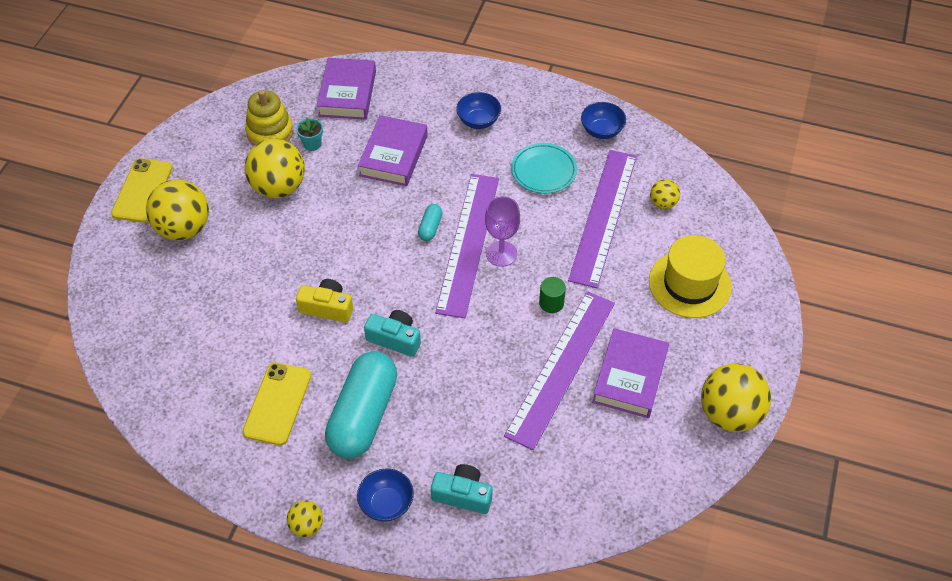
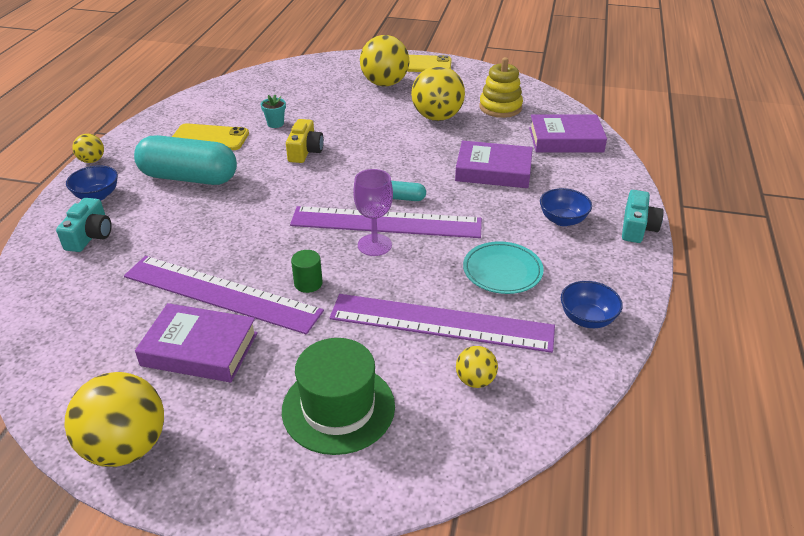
camera: 85 degrees right, 15 degrees down
turquoise flower pot [296,117,323,151] -> turquoise flower pot moved to [261,95,286,128]
turquoise camera [364,310,421,357] -> turquoise camera moved to [622,190,664,243]
yellow hat [649,235,732,318] -> green hat [282,338,395,455]

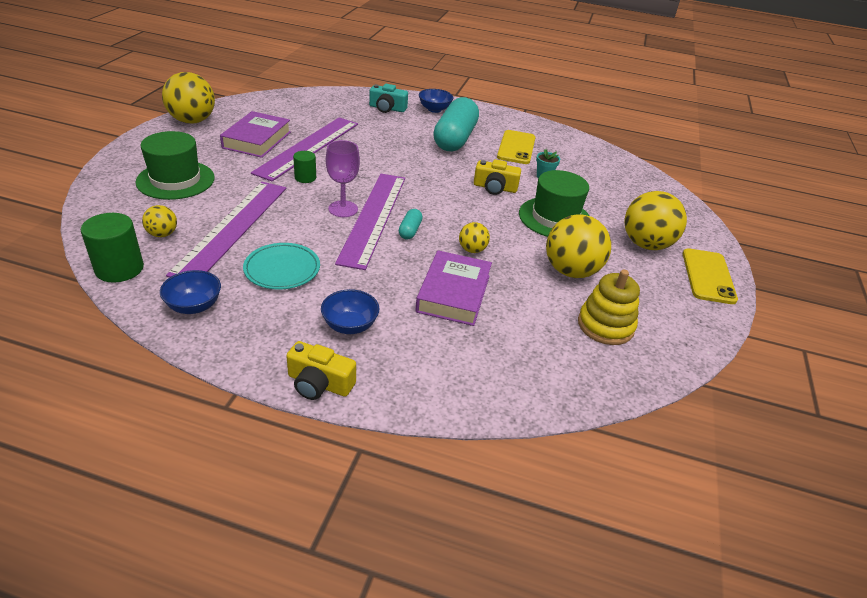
camera: 90 degrees right, 0 degrees up
yellow ball [72,134,104,163] -> yellow ball moved to [459,222,490,253]
purple book [529,114,607,152] -> none
turquoise camera [622,190,664,243] -> yellow camera [286,341,356,400]
none -> green cylinder [81,213,144,283]
none -> green hat [519,170,590,237]

